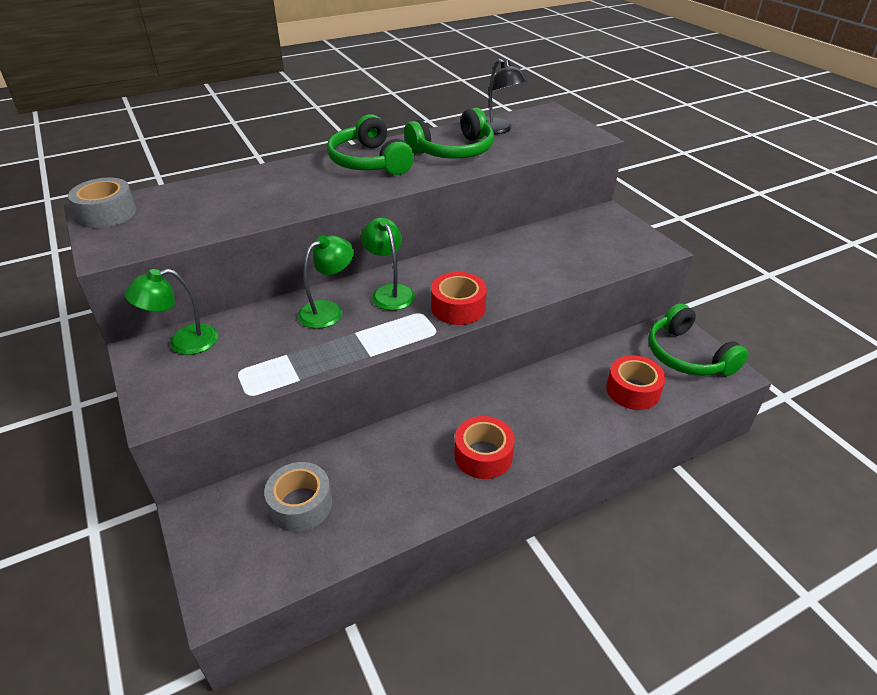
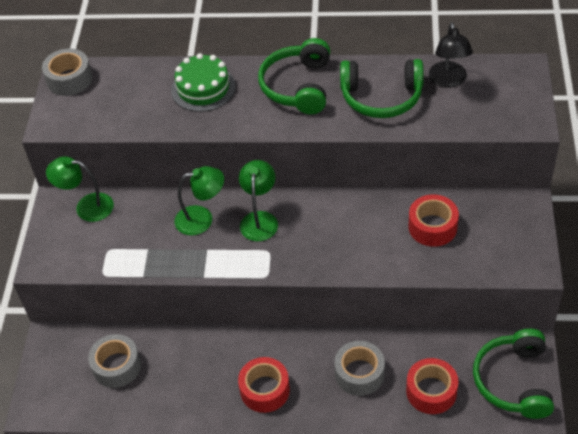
camera: 35 degrees right, 10 degrees up
red tape [431,272,487,325] -> red tape moved to [409,194,459,247]
none -> green cake [171,53,236,112]
none -> grey tape [334,341,385,396]

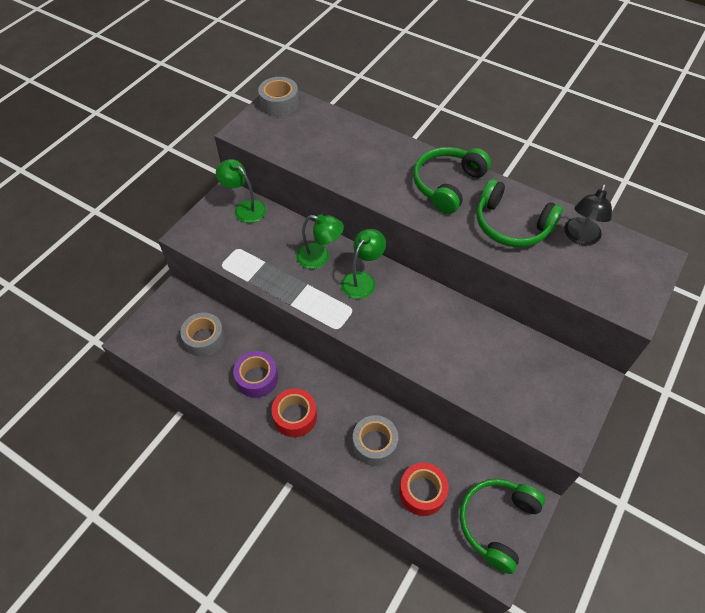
camera: 25 degrees right, 5 degrees up
green cake [171,53,236,112] -> none
red tape [409,194,459,247] -> none
none -> purple tape [233,351,278,398]

